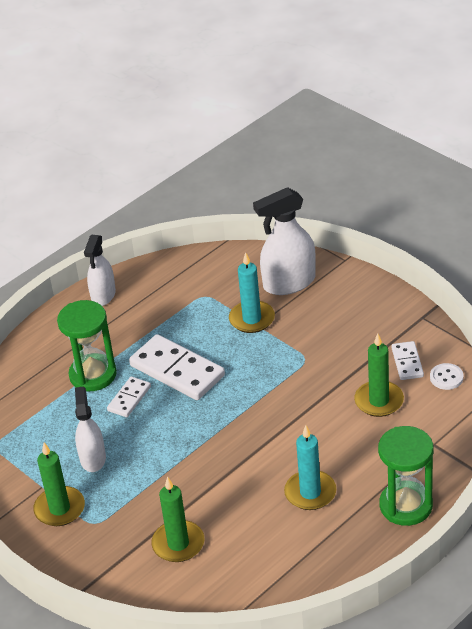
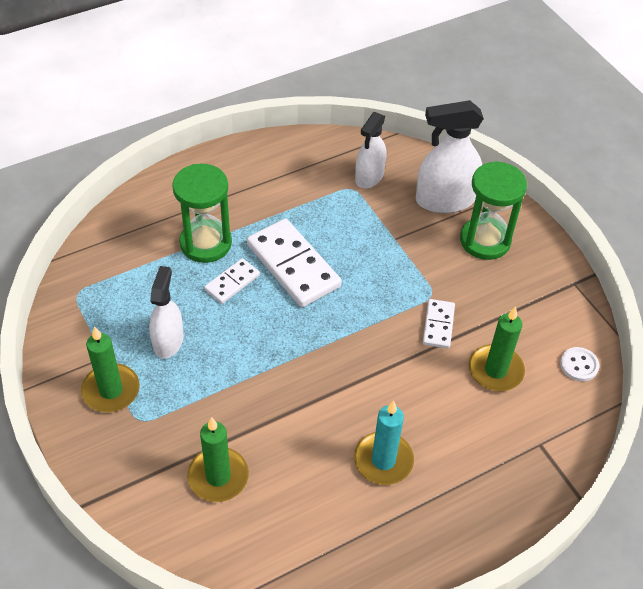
camera: 10 degrees right, 10 degrees up
white spray bottle [84,235,116,306] -> white spray bottle moved to [355,112,386,188]
turquoise candle [229,252,275,333] -> none
green hourglass [378,426,433,526] -> green hourglass moved to [460,161,527,260]
white domino [391,341,424,380] -> white domino moved to [423,299,455,349]

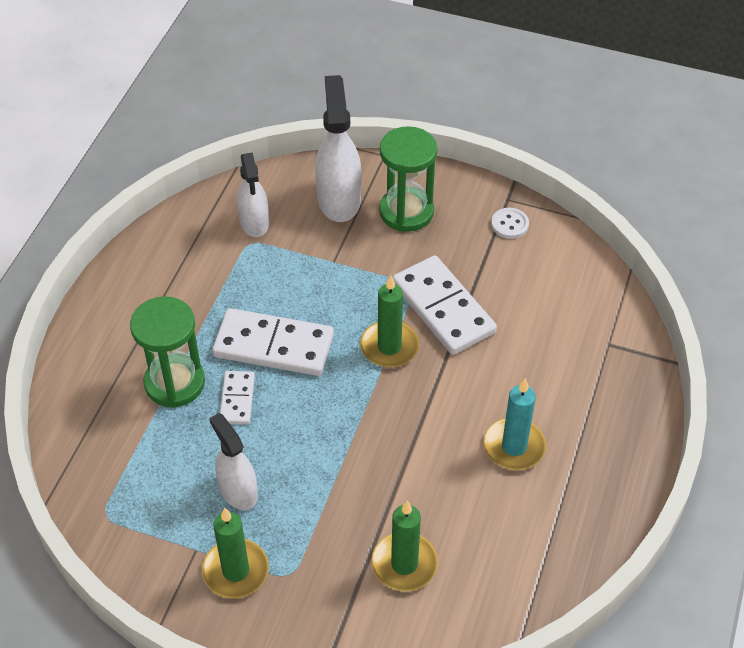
camera: 40 degrees left, 0 degrees up
white spray bottle [416,100,484,213] -> white spray bottle turned 135 degrees clockwise [315,75,361,222]
white domino [423,299,455,349] -> white domino [393,256,497,355], size x1.90
green candle [469,306,525,391] -> green candle moved to [360,275,419,368]
white button [560,347,599,381] -> white button moved to [491,208,529,239]

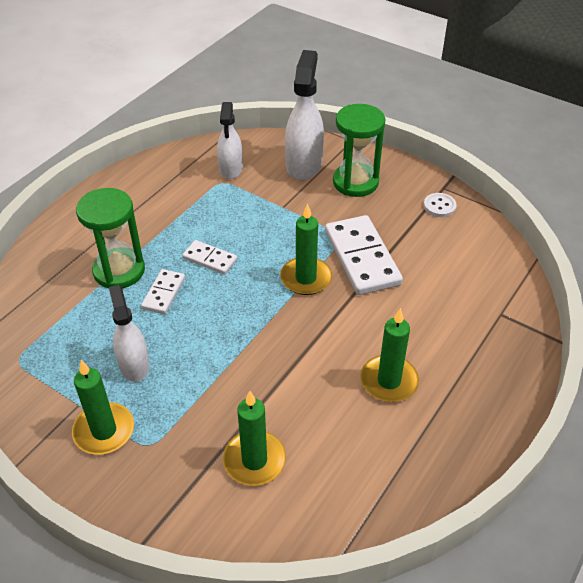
camera: 15 degrees right, 5 degrees down
white domino [212,308,334,376] -> white domino [182,240,238,275], size x0.53
turquoise candle [484,378,546,470] -> green candle [360,308,419,402]

